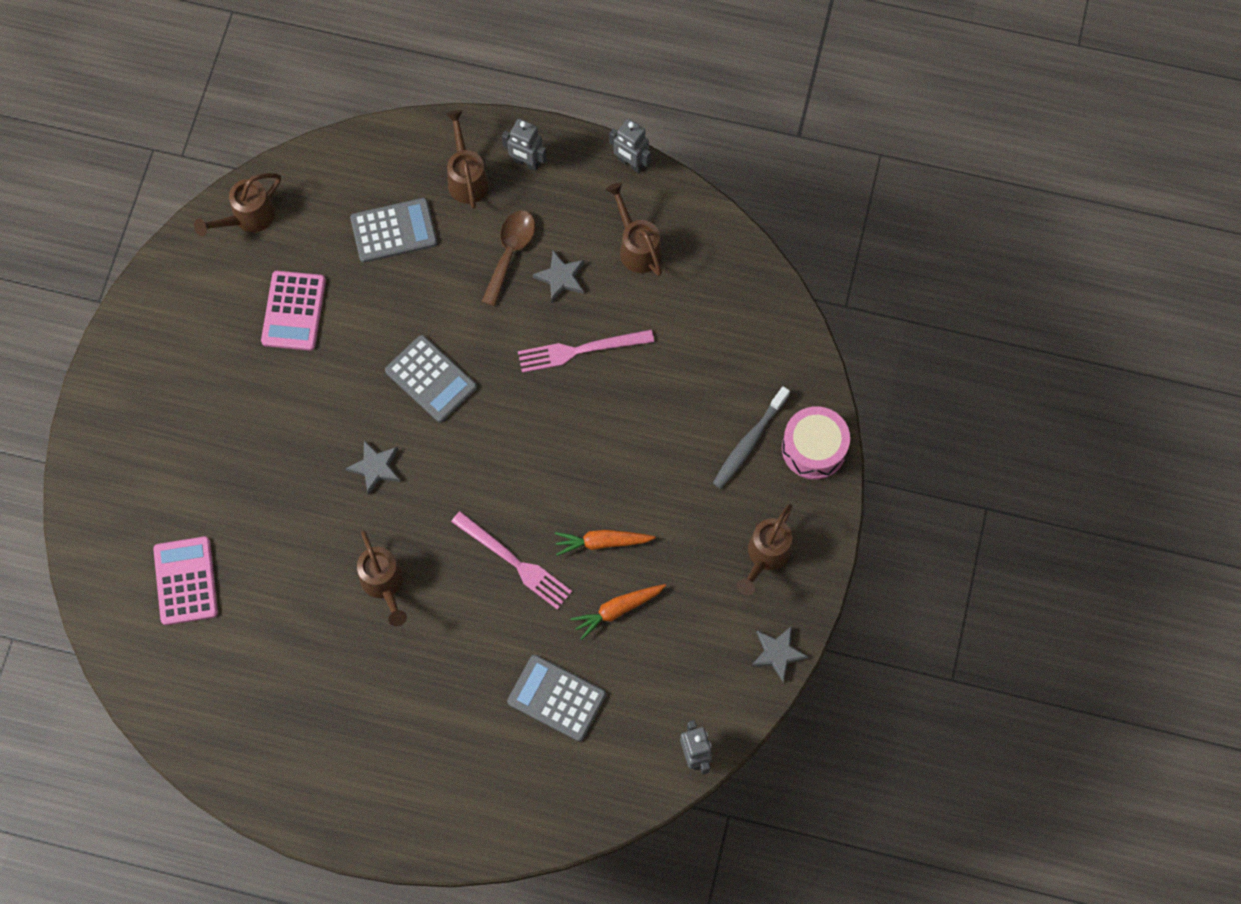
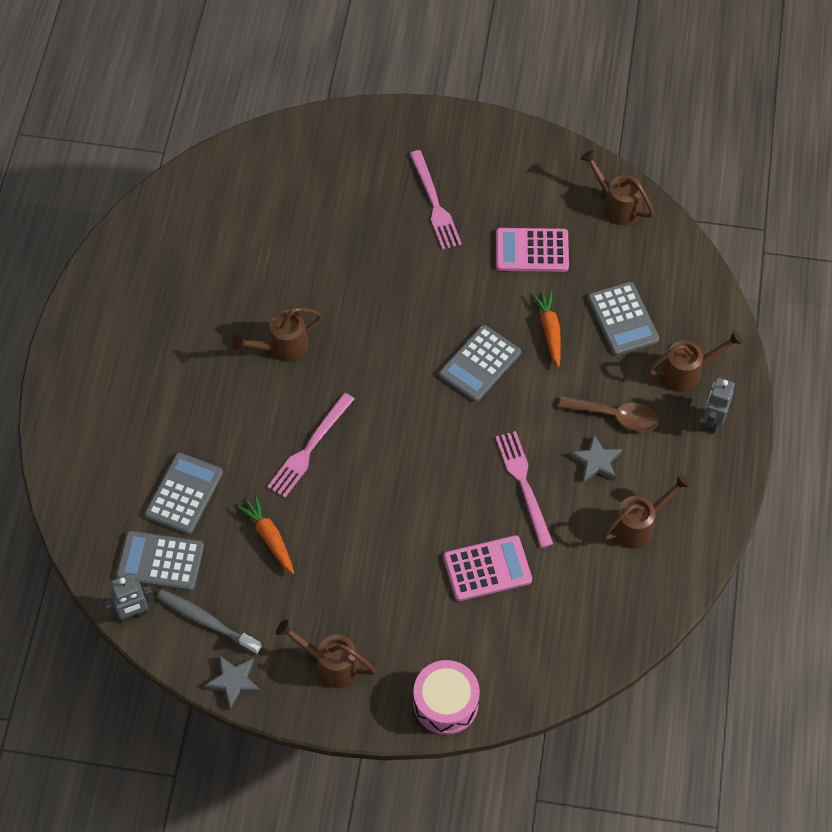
camera: 85 degrees right, 10 degrees down
pink calculator [153,536,218,625] -> pink calculator moved to [443,535,532,601]
grey star [345,440,400,495] -> none
orange carrot [555,530,656,556] -> orange carrot moved to [531,290,561,367]
grey robot [609,119,651,173] -> none
grey toothbrush [713,386,790,489] -> grey toothbrush moved to [157,589,262,654]
none -> grey calculator [116,531,204,591]
none -> pink fork [409,150,462,250]

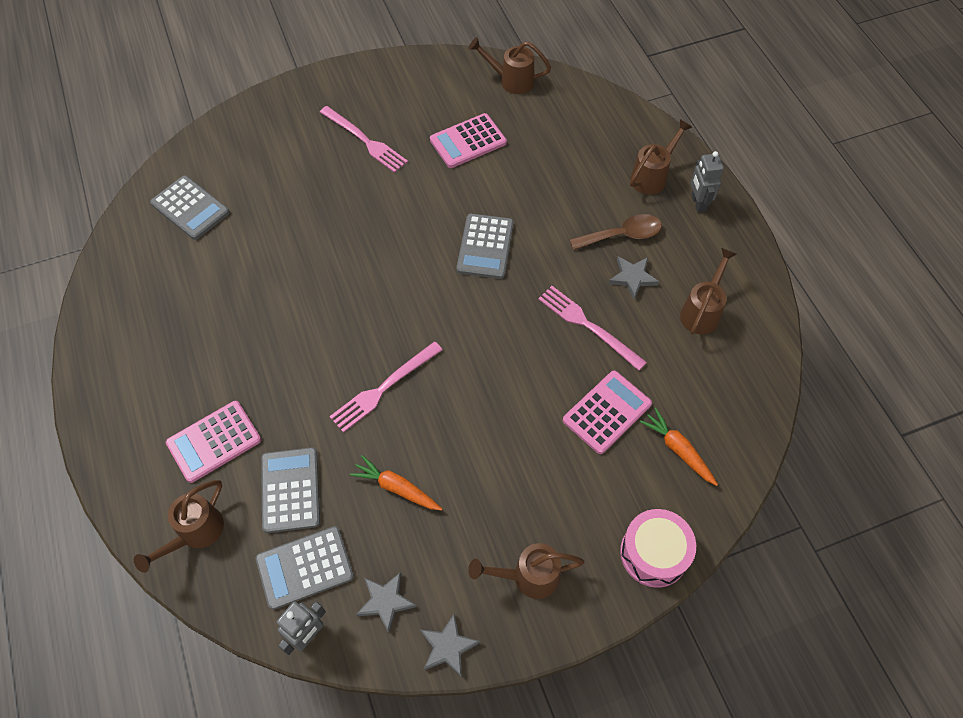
camera: 30 degrees left, 0 degrees up
grey toothbrush [157,589,262,654] -> grey star [356,572,417,633]
brown watering can [232,307,322,362] -> brown watering can moved to [134,480,224,573]
pink fork [267,393,354,498] -> pink fork turned 45 degrees clockwise [329,341,442,433]
orange carrot [531,290,561,367] -> orange carrot moved to [639,408,718,486]
grey calculator [588,282,659,356] -> grey calculator moved to [150,175,230,240]
none -> pink calculator [166,401,261,483]

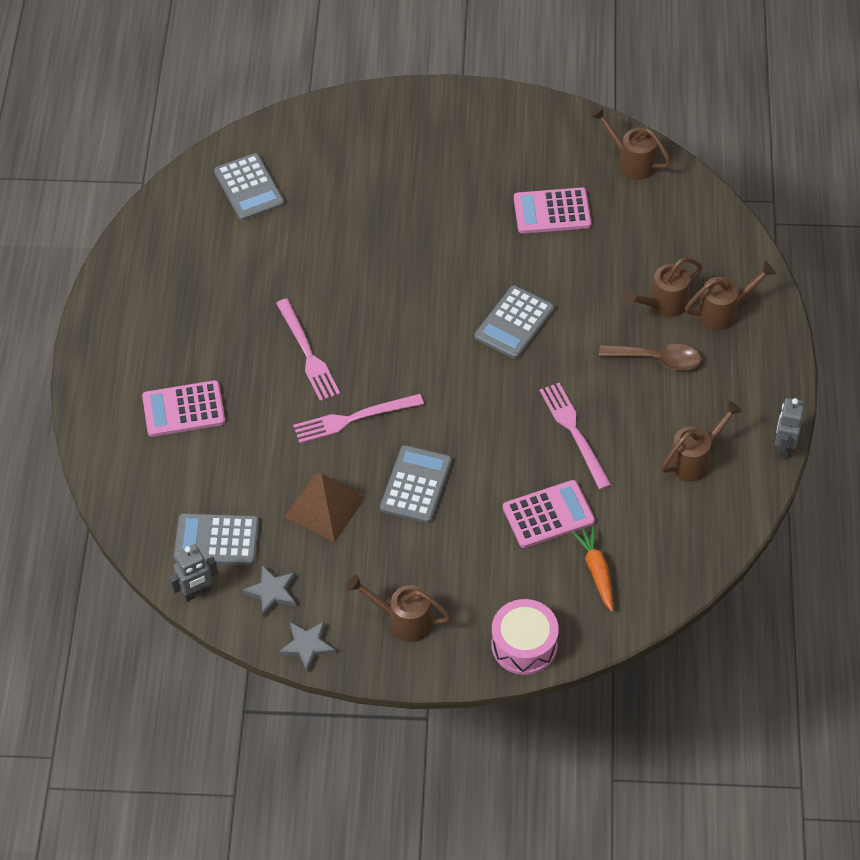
camera: 25 degrees right, 5 degrees down
brown watering can [134,480,224,573] -> brown watering can moved to [622,257,702,317]
grey calculator [261,447,320,533] -> grey calculator moved to [380,445,452,523]
pink fork [320,106,408,173] -> pink fork moved to [276,298,340,401]
orange carrot [350,455,442,511] -> brown pyramid [284,473,365,542]
grey star [608,256,659,299] -> none
grey robot [691,151,724,213] -> grey robot moved to [775,398,805,459]

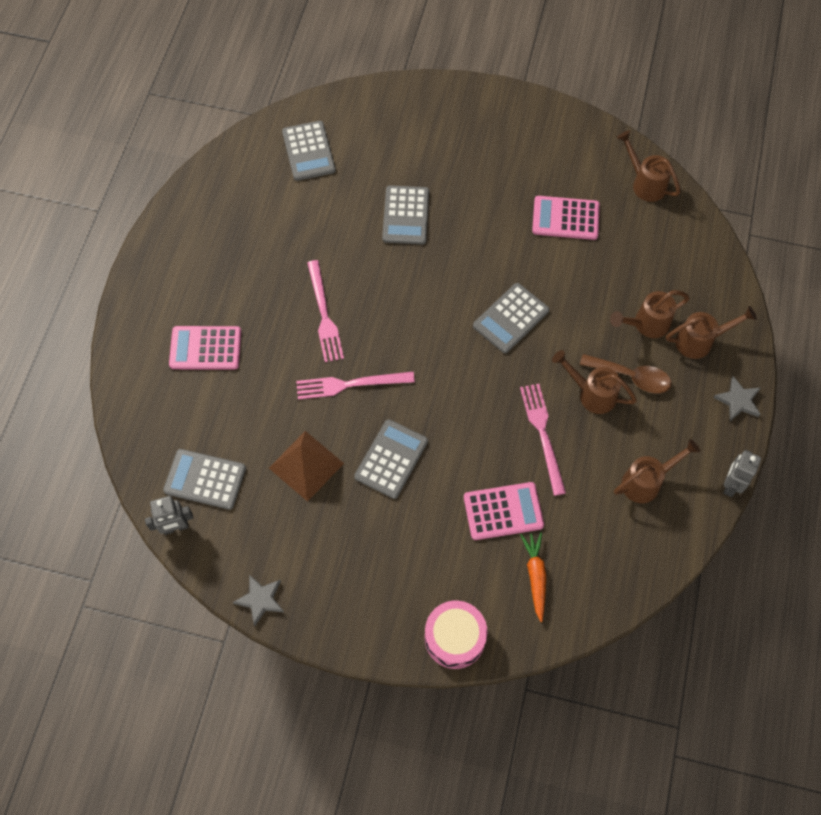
camera: 10 degrees right, 10 degrees up
grey star [242,565,296,617] -> grey star moved to [713,376,761,421]
brown watering can [346,574,451,642] -> brown watering can moved to [552,350,637,414]
none -> grey calculator [382,185,429,244]

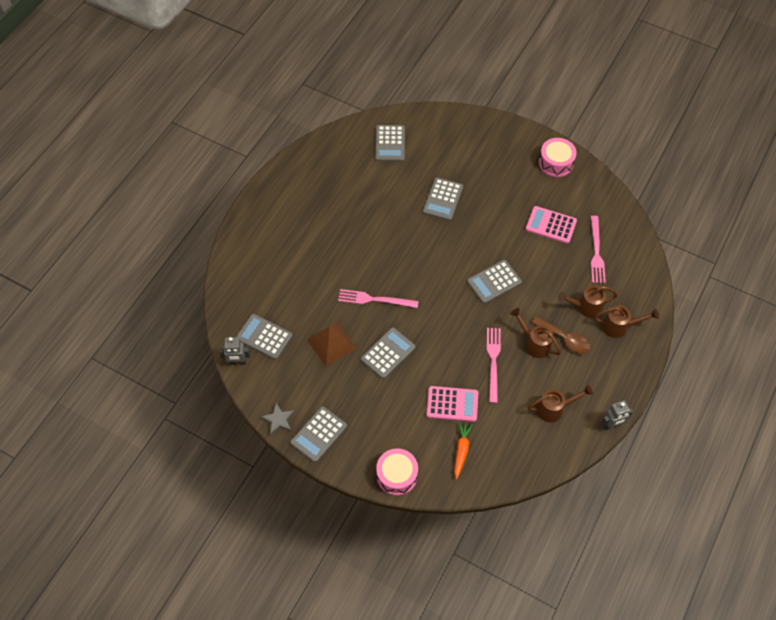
camera: 15 degrees right, 5 degrees down
pink calculator [169,326,241,370] -> none
pink fork [307,260,344,362] -> pink fork moved to [591,216,606,283]
brown watering can [617,130,680,202] -> none
grey star [713,376,761,421] -> none
grey robot [723,450,761,497] -> grey robot turned 150 degrees counterclockwise [602,400,633,430]
none -> grey calculator [291,406,347,463]
none -> pink drum [539,138,577,177]

